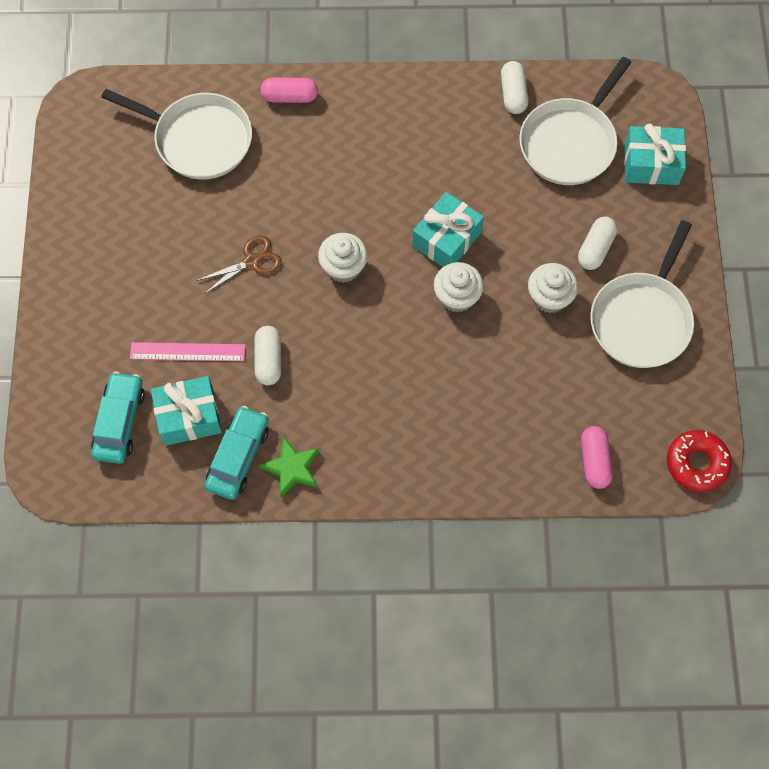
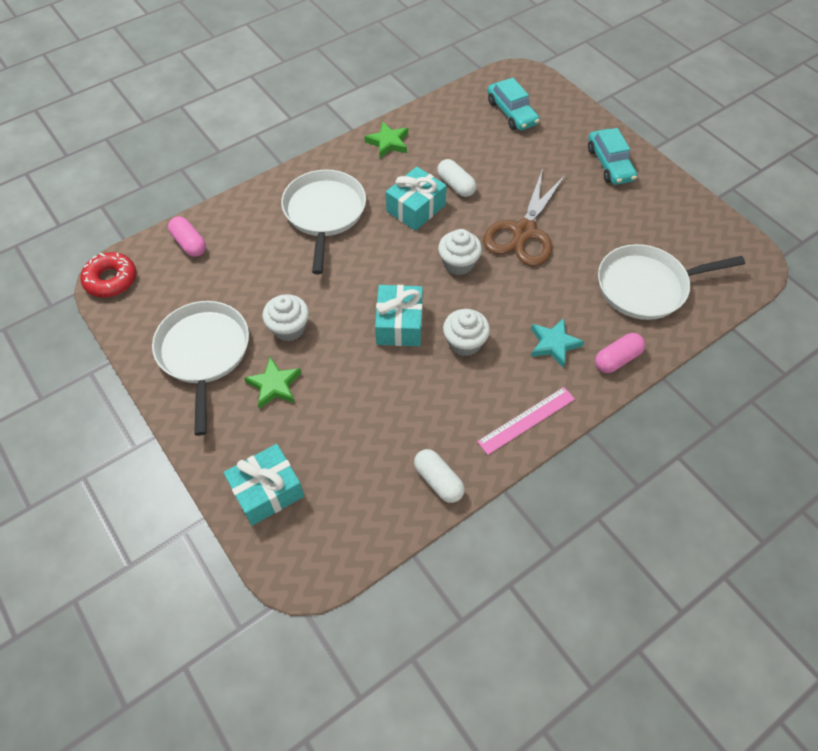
camera: 145 degrees right, 10 degrees down
pink ruler [130,342,246,361] -> pink ruler moved to [477,387,575,455]
turquoise gift [151,376,222,446] -> turquoise gift moved to [386,167,447,231]
brown scissors [196,236,282,294] -> brown scissors [483,168,566,266], size x1.82
turquoise car [205,406,269,500] -> turquoise car moved to [588,128,637,185]
white cupcake [433,262,484,313] -> white cupcake moved to [443,309,490,356]
white pan [519,57,632,185] -> white pan moved to [281,169,366,274]
white capsule [578,217,617,270] -> green star [244,357,301,409]
none -> turquoise star [531,318,585,368]

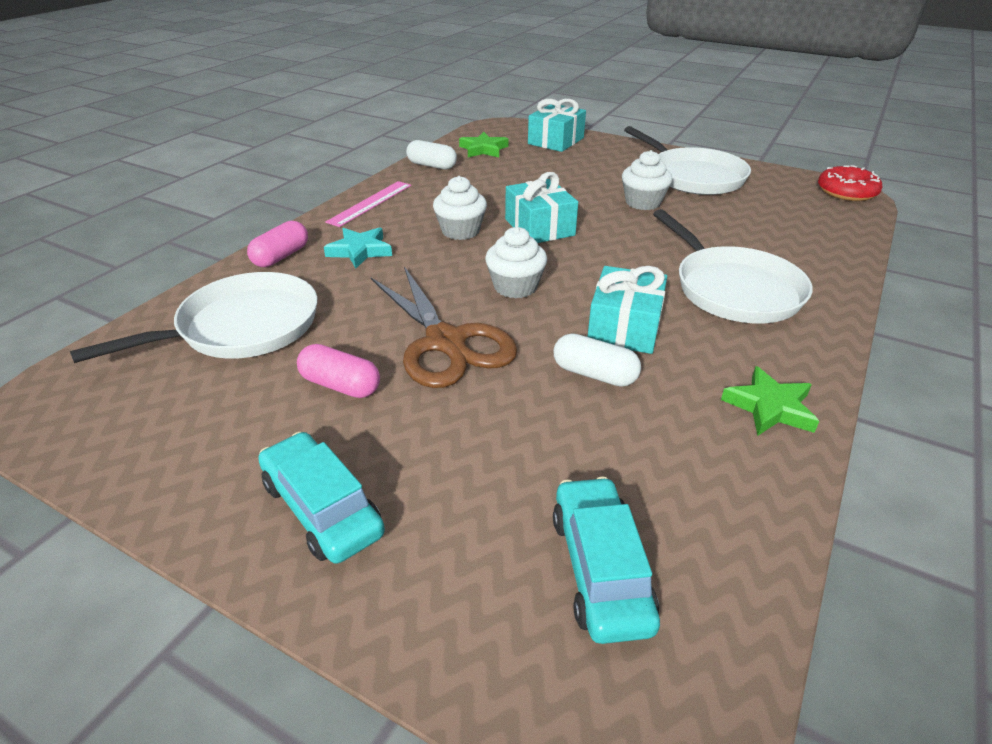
camera: 155 degrees right, 20 degrees down
pink capsule [168,216,206,257] -> pink capsule moved to [297,344,380,398]
green star [244,357,301,409] -> green star moved to [459,132,508,157]
brown scissors [483,168,566,266] -> brown scissors turned 150 degrees clockwise [371,266,517,388]
turquoise car [487,77,540,131] -> turquoise car turned 45 degrees clockwise [553,477,660,644]

